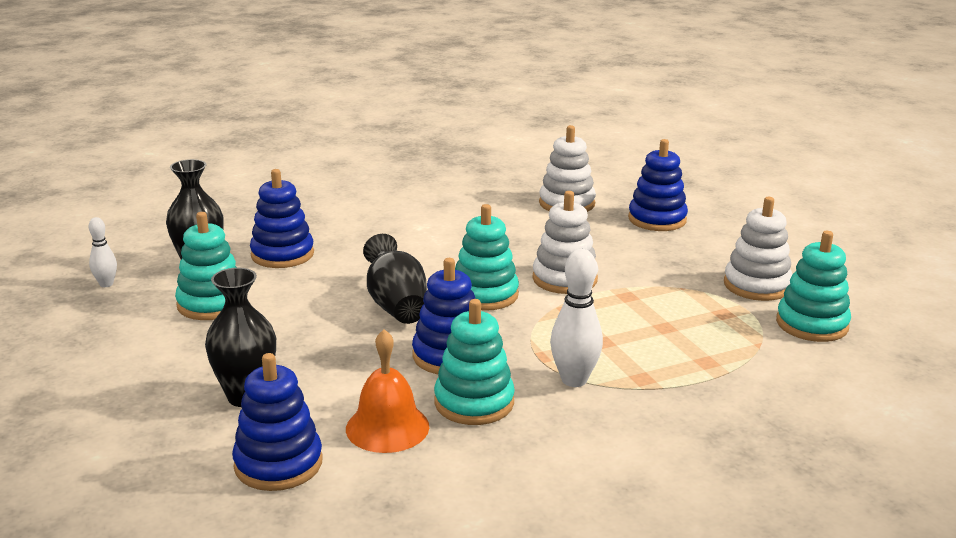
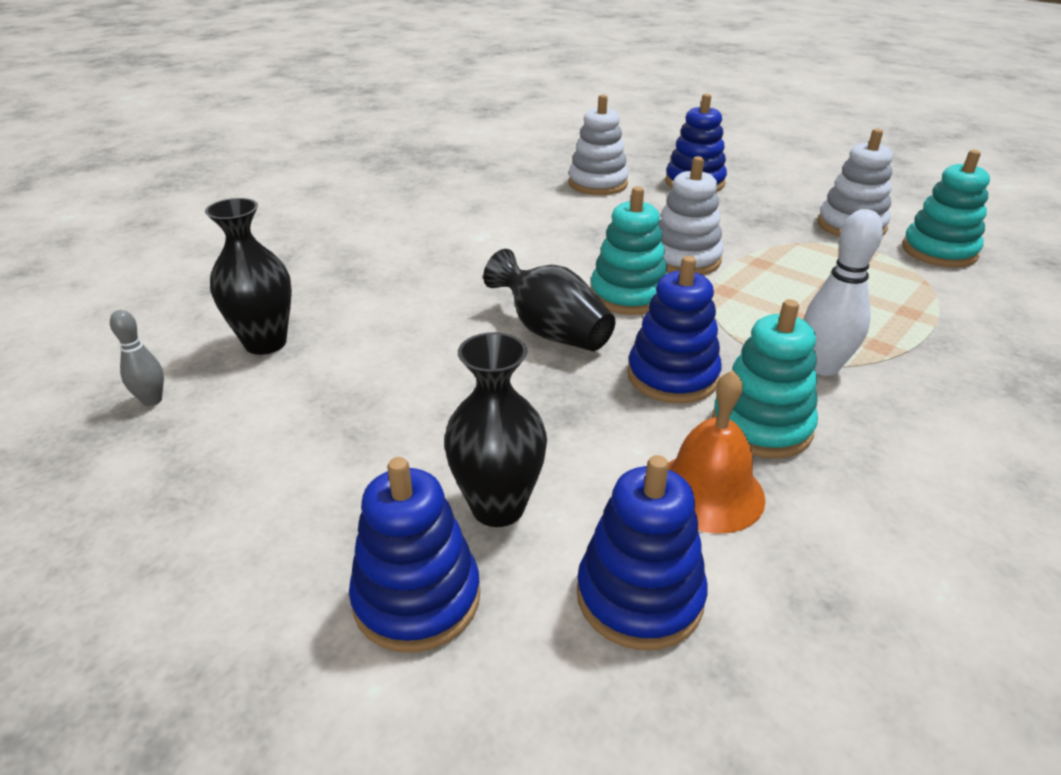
camera: 25 degrees left, 10 degrees up
white bowling pin [89,217,117,287] -> grey bowling pin [110,310,164,406]
turquoise stacking toy [175,212,237,320] -> none
blue stacking toy [250,169,314,268] -> blue stacking toy moved to [349,457,480,653]

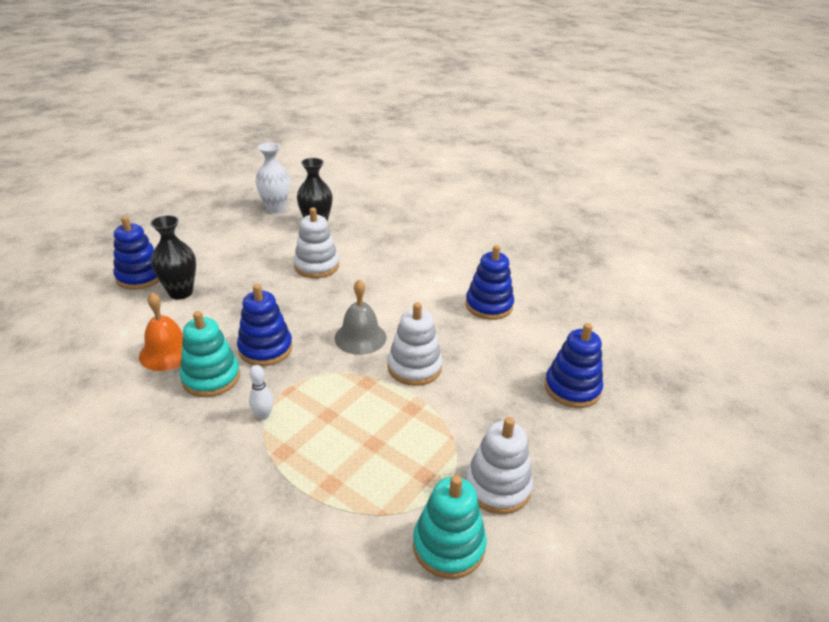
camera: 85 degrees right, 0 degrees up
grey bowling pin [110,310,164,406] -> white vase [255,143,290,214]
black vase [483,249,615,351] -> none
white stacking toy [569,94,629,195] -> white stacking toy moved to [294,208,339,278]
blue stacking toy [577,455,707,650] -> blue stacking toy moved to [465,245,514,320]
turquoise stacking toy [591,186,667,315] -> grey bell [335,279,386,355]
white bowling pin [803,209,883,376] -> white bowling pin [249,365,273,420], size x0.59

